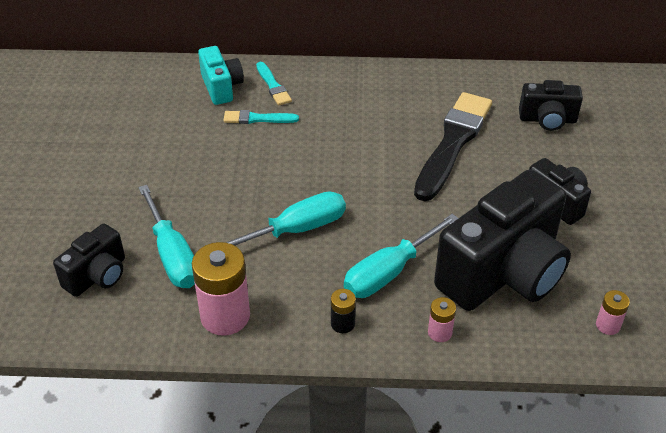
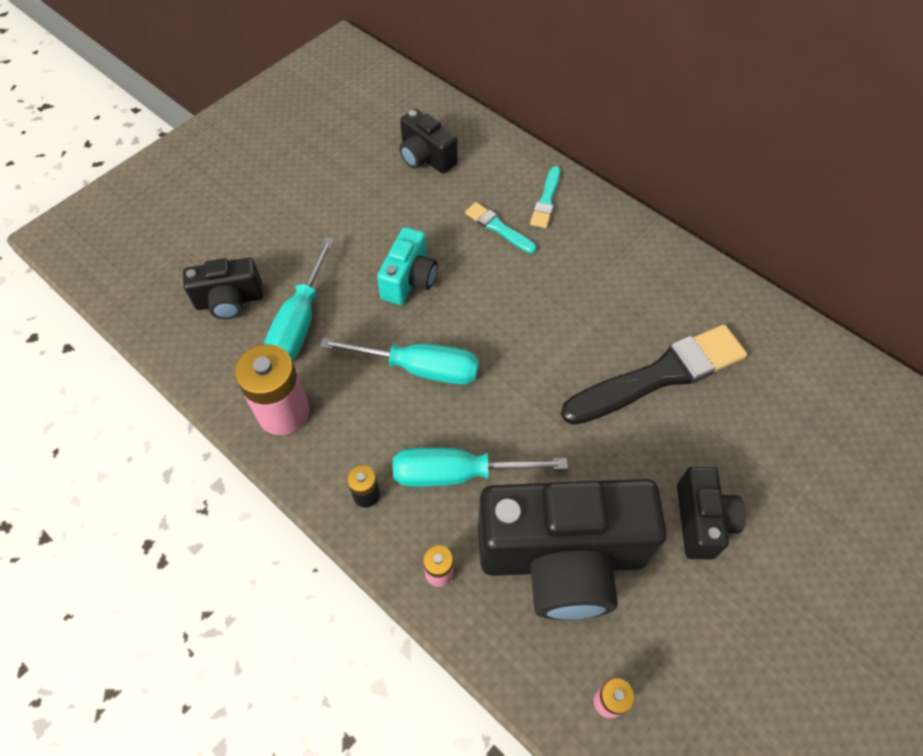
camera: 40 degrees right, 15 degrees up
turquoise camera [198,46,244,105] -> turquoise camera moved to [377,227,438,305]
black camera [519,80,583,131] -> black camera moved to [400,109,458,174]

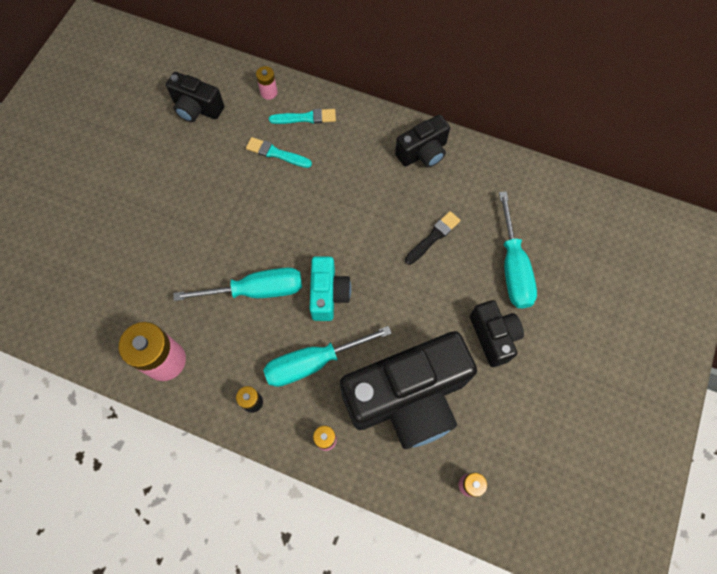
camera: 20 degrees left, 10 degrees up
black camera [183,257,263,319] -> black camera moved to [395,115,450,167]
turquoise screwdriver [264,237,334,360] -> turquoise screwdriver moved to [499,191,537,308]
turquoise camera [377,227,438,305] -> turquoise camera moved to [310,256,351,321]
turquoise brush [530,166,560,228] -> turquoise brush turned 90 degrees counterclockwise [269,109,336,124]
black brush [561,324,747,425] -> black brush [405,211,461,265], size x0.47
none -> pink battery [256,66,278,100]

